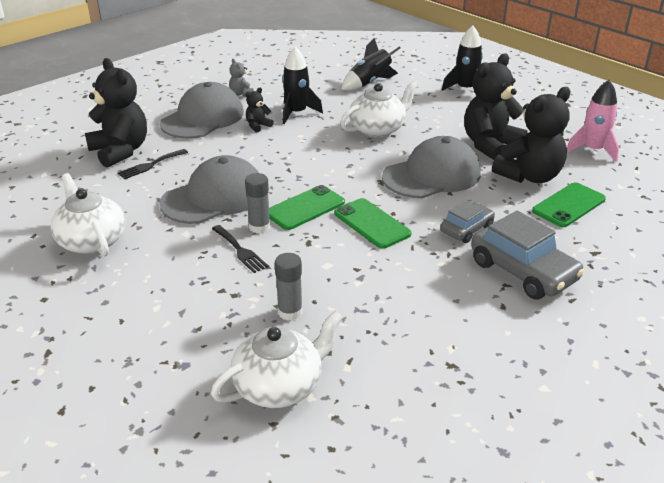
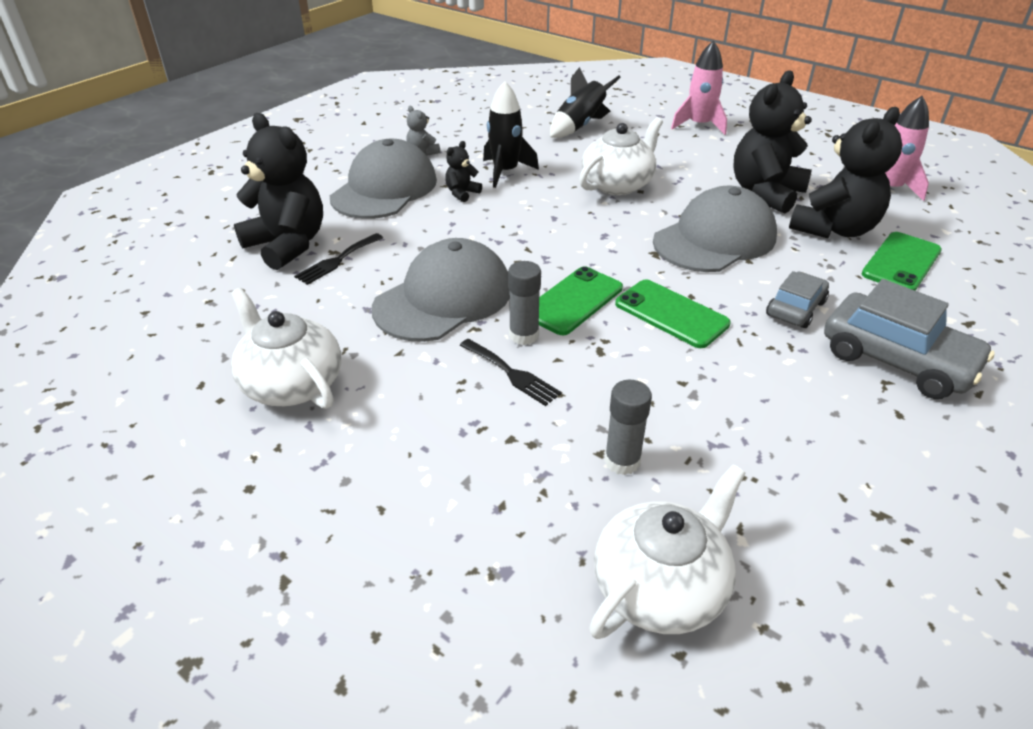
camera: 10 degrees left, 5 degrees up
black rocket [442,25,483,91] -> pink rocket [671,40,727,135]

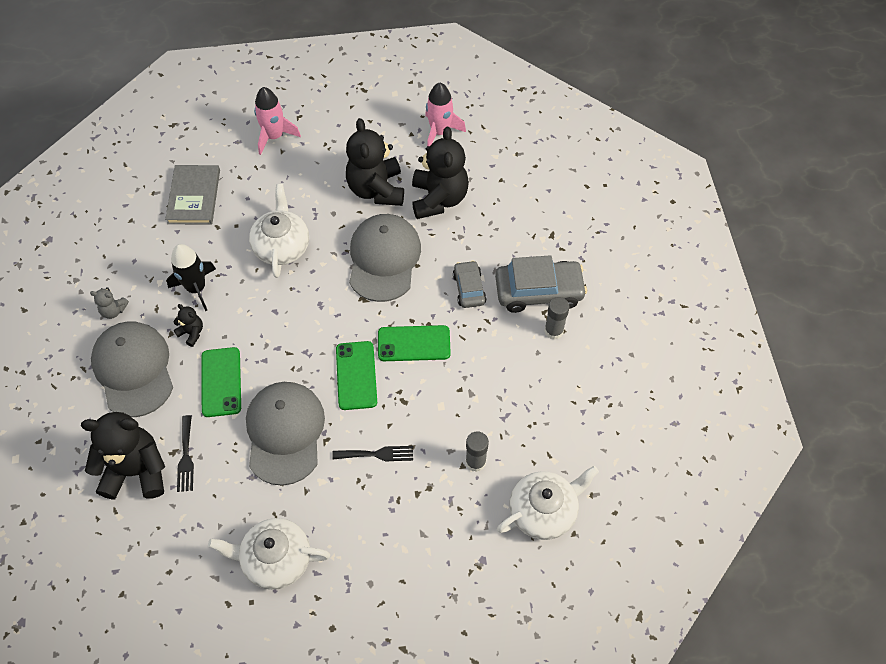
camera: 45 degrees left, 20 degrees up
black teddy bear [445,141,482,202] -> black teddy bear turned 135 degrees clockwise [173,304,203,347]
grey glue stick [508,261,541,345] -> grey glue stick moved to [544,297,569,340]
black rocket [550,67,621,138] -> grey book [165,165,220,224]
white teapot [589,465,746,639] -> white teapot turned 60 degrees clockwise [497,466,599,540]
green phone [862,232,942,291] -> green phone moved to [201,347,241,417]

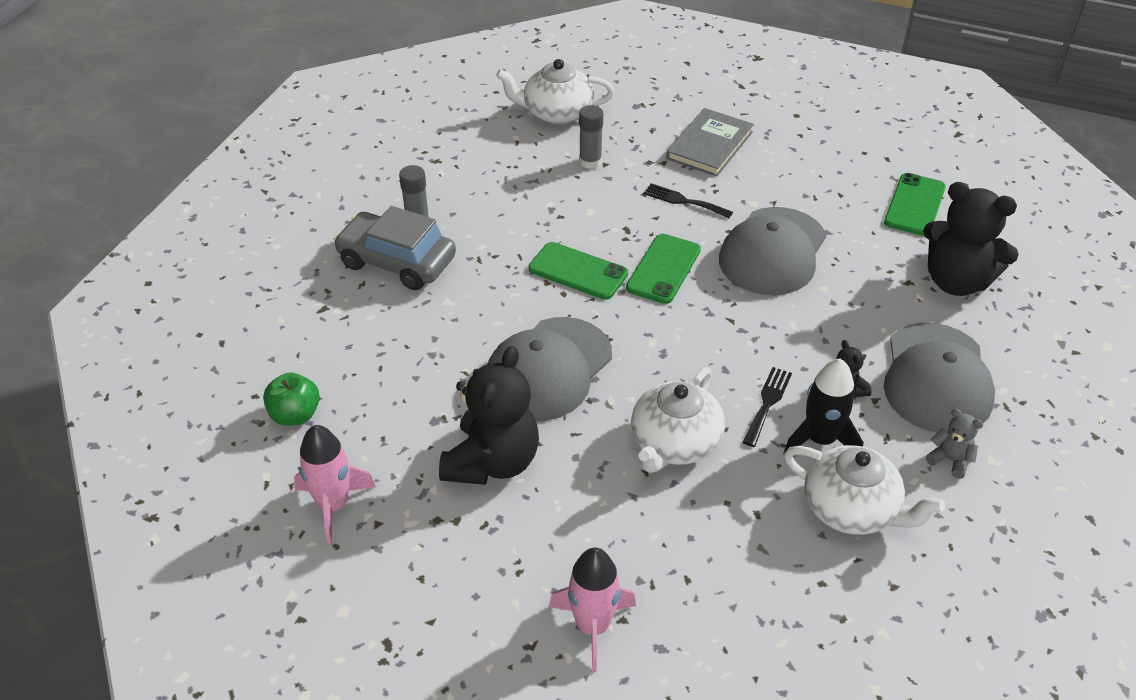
camera: 150 degrees left, 15 degrees down
grey book [165,165,220,224] -> grey book moved to [666,108,754,176]
black fork [177,415,194,492] -> black fork moved to [743,367,792,447]
green phone [201,347,241,417] -> green phone moved to [884,173,946,236]
white teapot [208,518,330,590] -> white teapot moved to [784,445,945,535]
black teddy bear [412,126,469,219] -> none
grey car [453,260,486,308] -> none
none -> green apple [263,372,320,426]

